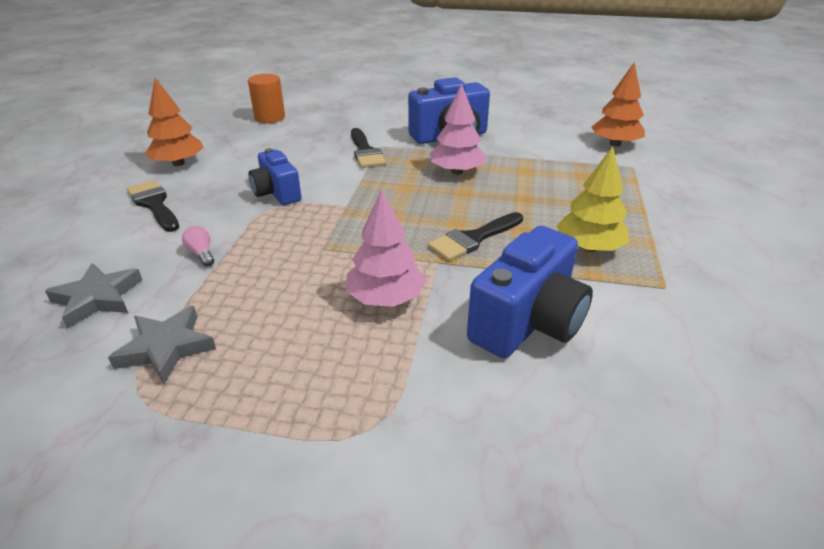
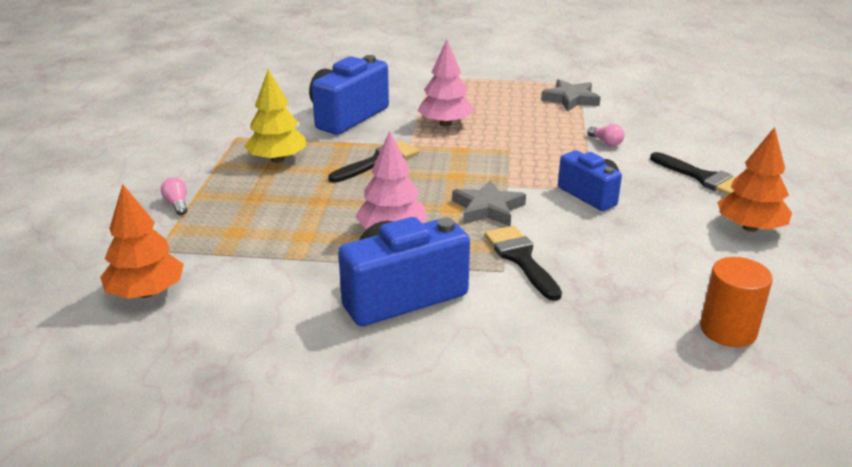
camera: 175 degrees right, 5 degrees down
grey star [45,263,142,329] -> grey star moved to [452,180,526,226]
none -> pink light bulb [161,177,187,215]

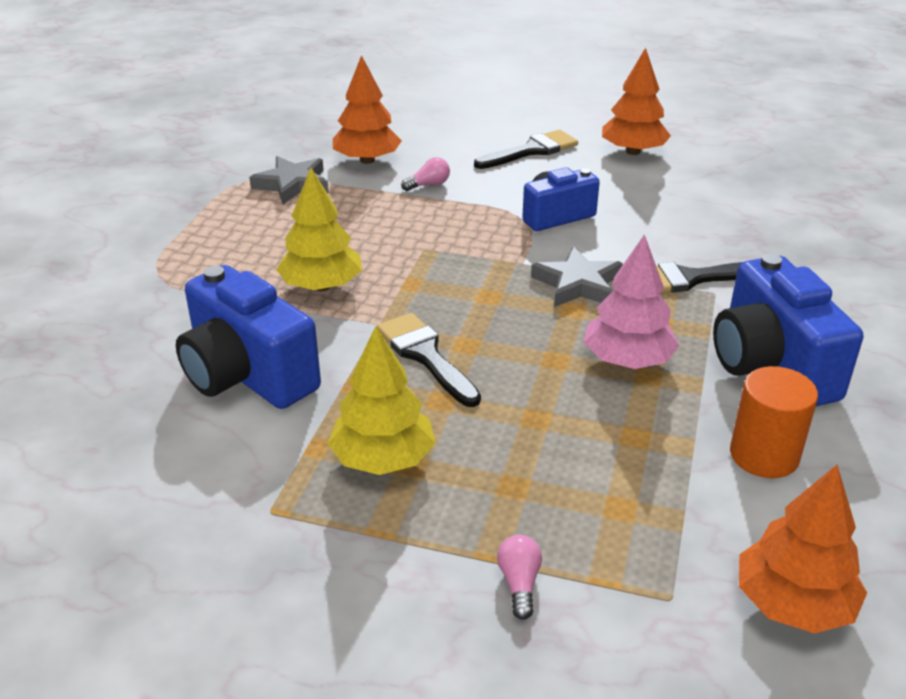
camera: 80 degrees left, 5 degrees up
pink light bulb [161,177,187,215] -> pink light bulb turned 105 degrees clockwise [497,535,542,620]
pink tree [417,39,474,127] -> yellow tree [276,167,362,291]
orange cylinder [700,257,773,347] -> orange cylinder moved to [730,366,818,478]
none -> orange tree [333,55,402,164]

